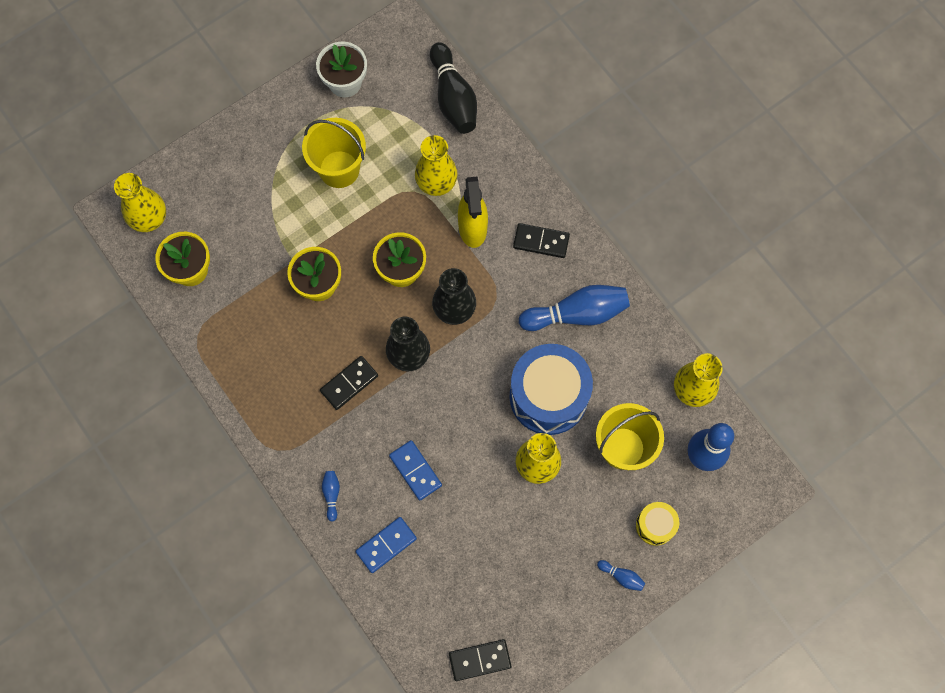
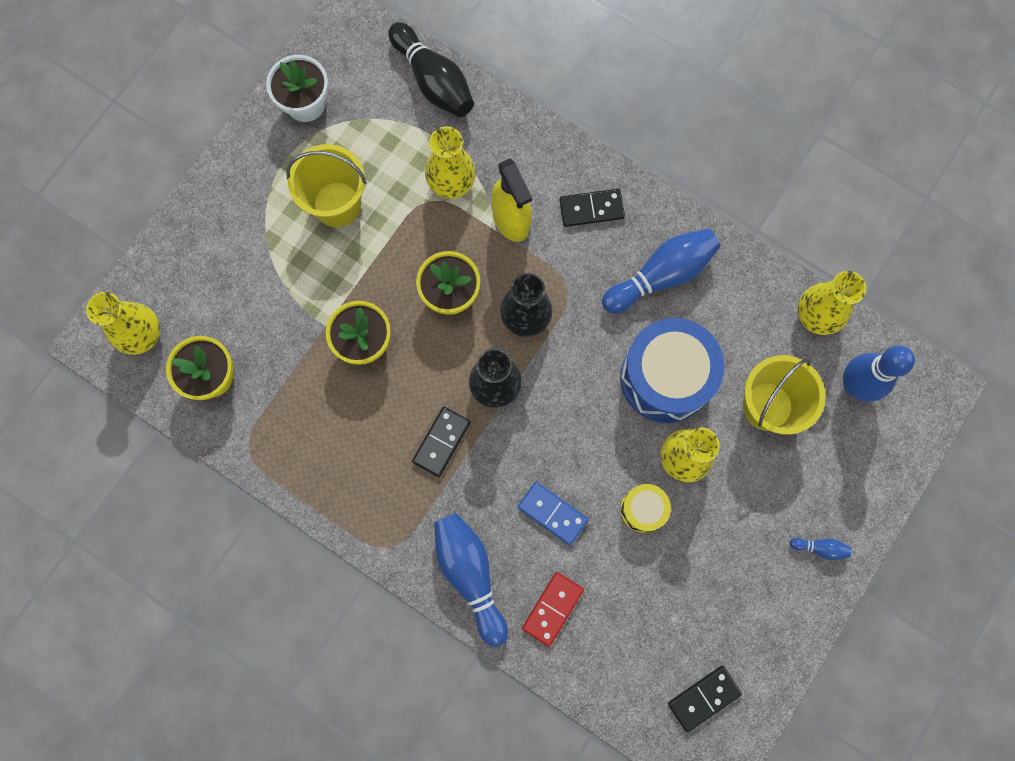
camera: 20 degrees left, 5 degrees up
blue bowling pin [322,471,340,522] -> blue bowling pin [434,513,508,647], size x2.30
blue domino [356,517,417,573] -> red domino [522,572,584,647]
yellow drum [636,502,679,545] -> yellow drum moved to [620,484,671,533]

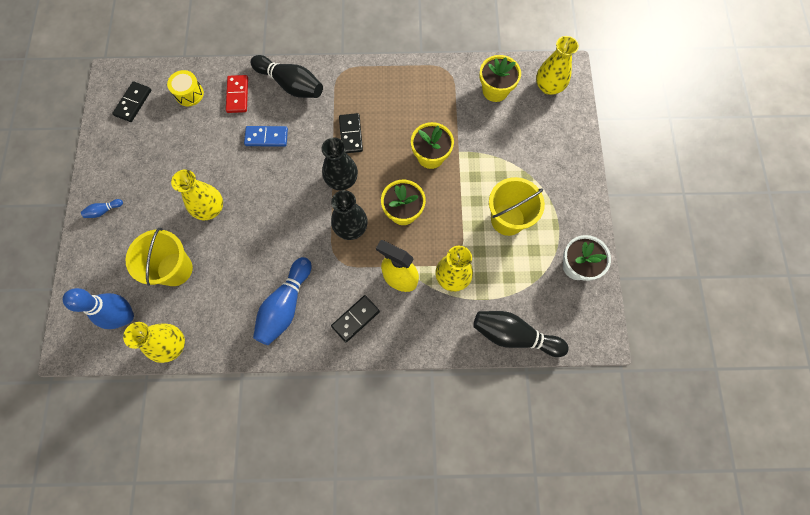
camera: 145 degrees right, 5 degrees down
blue bowling pin [434,513,508,647] -> black bowling pin [251,55,323,98]
blue drum [620,318,725,423] -> none
yellow drum [620,484,671,533] -> yellow drum moved to [167,70,204,106]

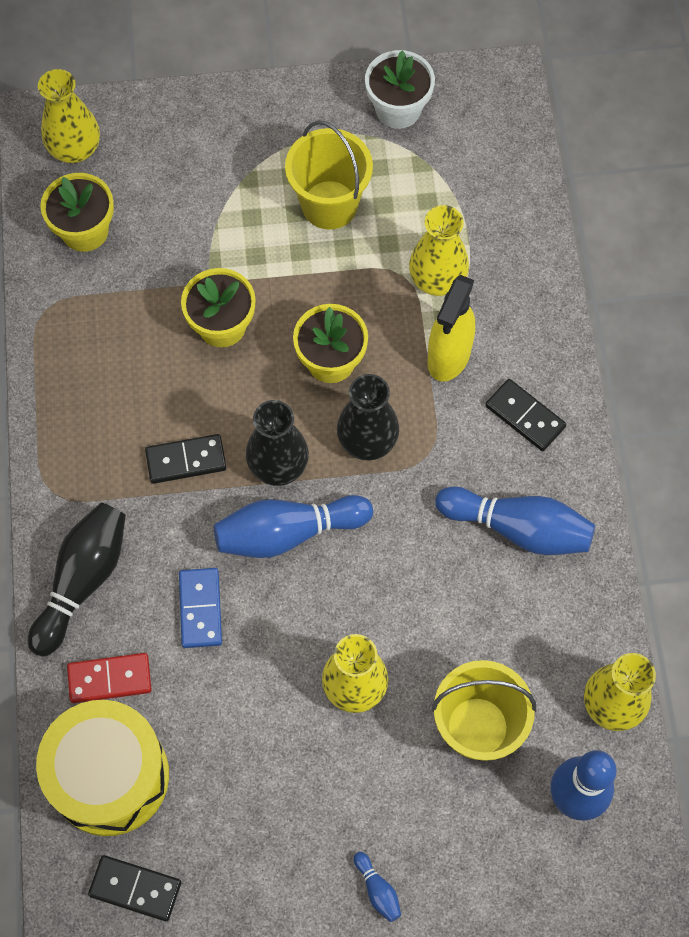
camera: 95 degrees left, 5 degrees down
yellow drum [167,70,204,106] -> yellow drum [36,700,169,836], size x2.06
black bowling pin [473,311,569,357] -> none
none -> blue bowling pin [214,495,373,558]

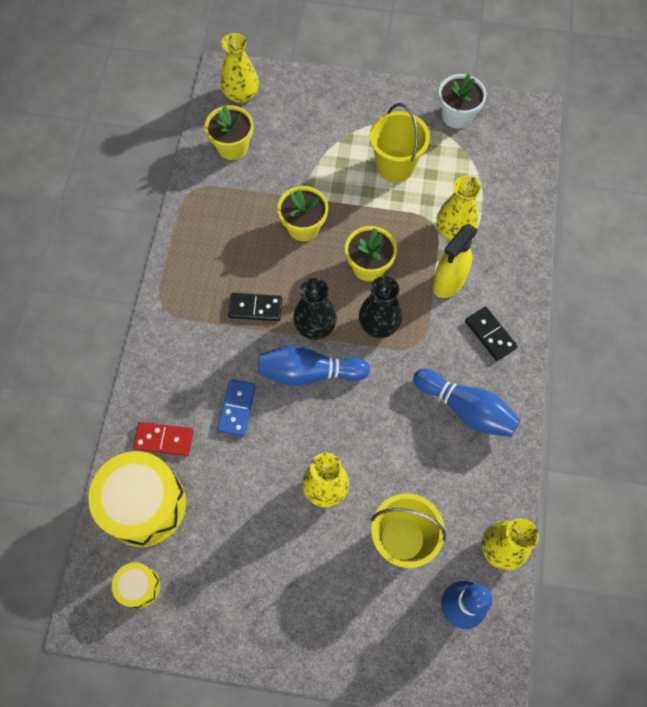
camera: 15 degrees right, 0 degrees up
black bowling pin [28,502,126,656] -> none
black domino [88,855,181,922] -> yellow drum [112,562,160,609]
blue bowling pin [354,852,401,922] -> none

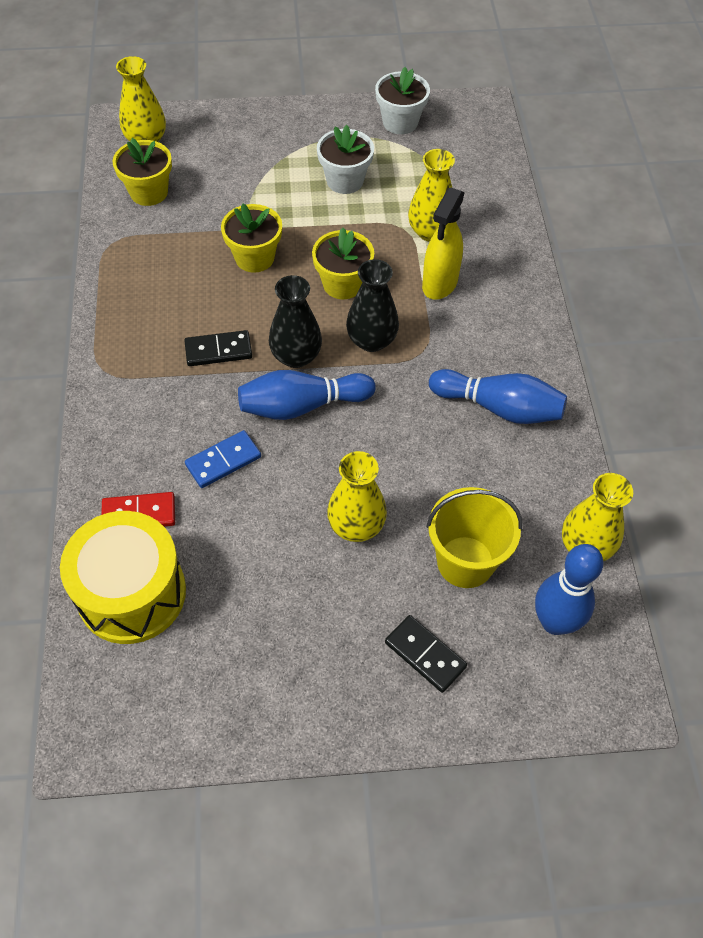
camera: 15 degrees left, 10 degrees down
yellow drum [112,562,160,609] -> none
blue domino [217,379,256,436] -> blue domino turned 60 degrees clockwise [185,430,261,488]
yellow bucket [370,103,430,182] -> white flower pot [317,125,374,194]
black domino [465,307,518,361] -> black domino moved to [385,615,467,693]

